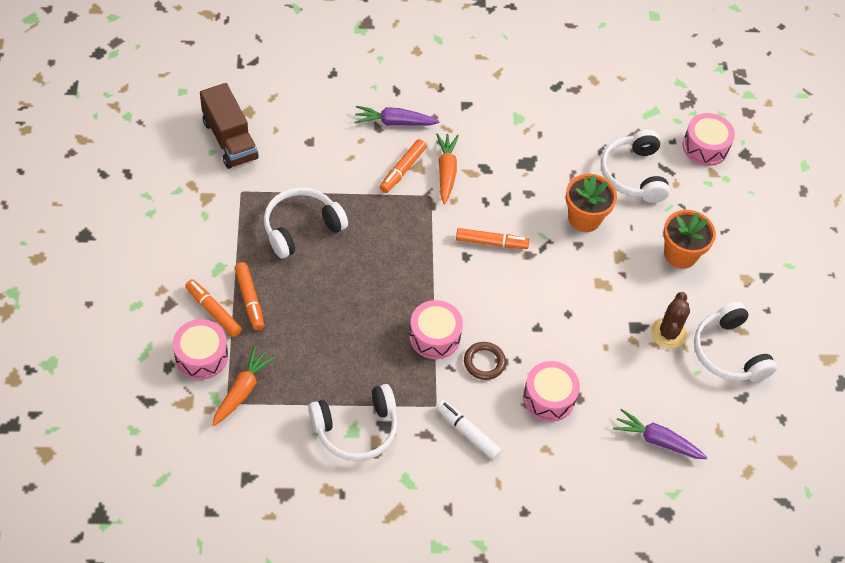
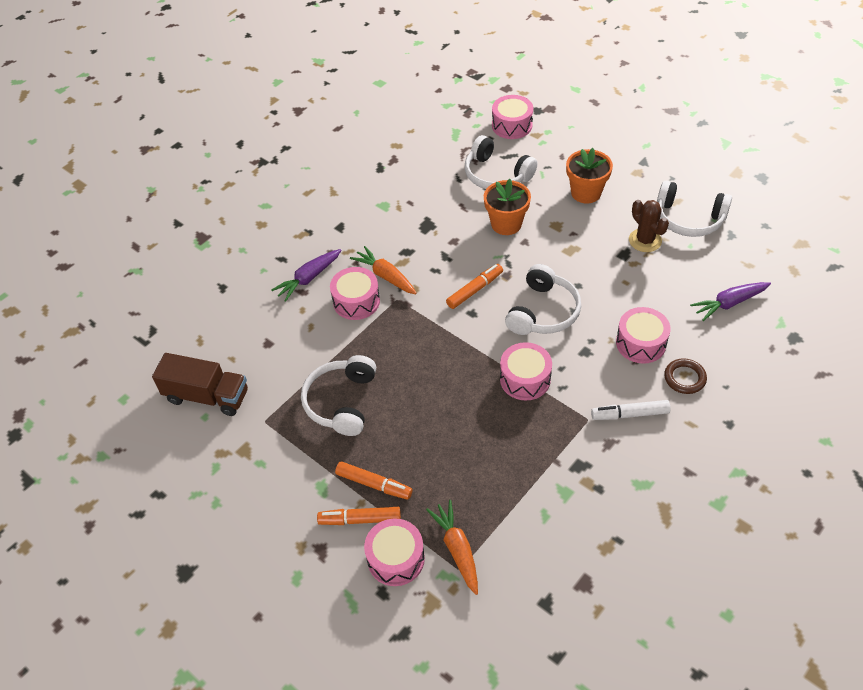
camera: 40 degrees left, 5 degrees down
white headphones [309,384,398,461] -> white headphones moved to [505,264,581,335]
orange marker [380,139,427,193] -> pink drum [330,267,380,320]
brown ring [464,342,506,380] -> brown ring moved to [664,358,707,394]

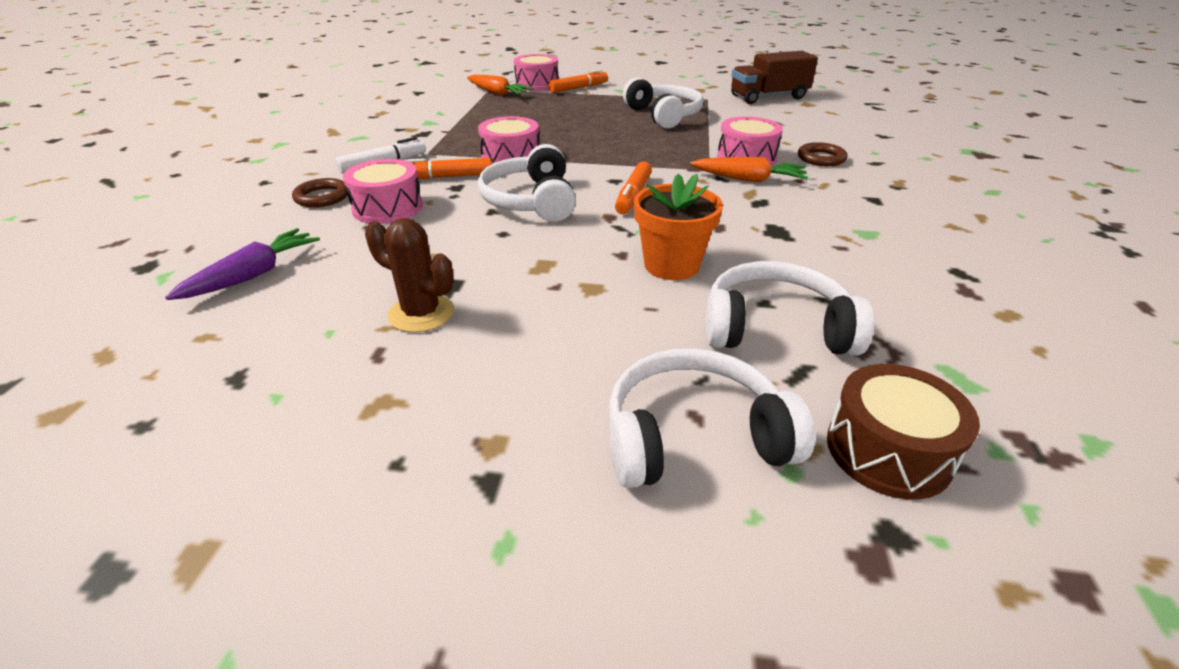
camera: 145 degrees right, 15 degrees down
purple carrot [271,249,342,302] -> brown ring [798,142,847,166]
orange marker [335,462,413,500] -> orange marker moved to [404,158,492,179]
pink drum [492,95,533,139] -> brown drum [827,364,980,500]
orange flower pot [566,148,613,204] -> none
white headphones [657,181,732,237] -> white headphones moved to [609,348,815,488]

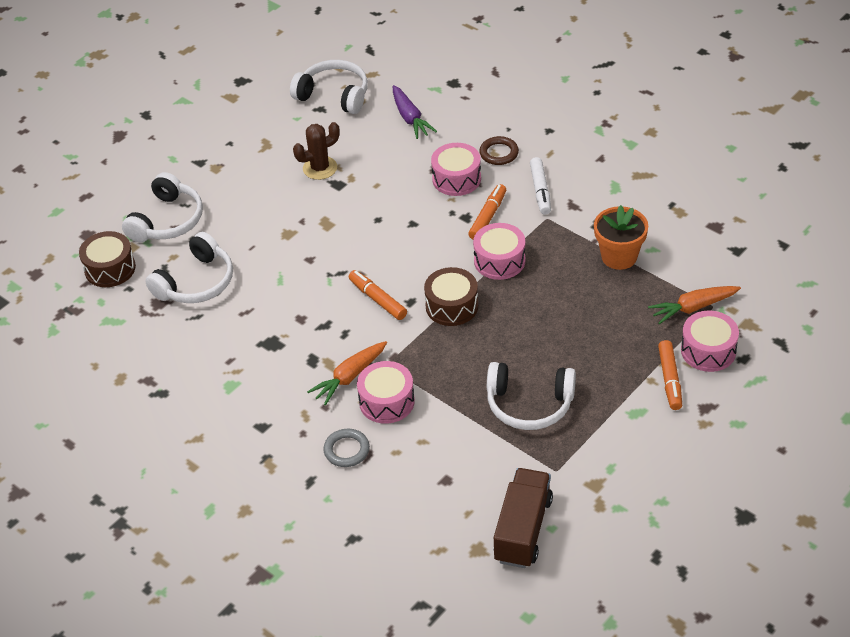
camera: 125 degrees right, 10 degrees up
white headphones [478,144,576,222] -> white headphones moved to [290,60,368,114]
orange flower pot [634,174,723,280] -> orange flower pot moved to [594,205,648,270]
brown ring [798,142,847,166] -> grey ring [323,429,370,467]
none -> brown drum [424,267,478,326]

